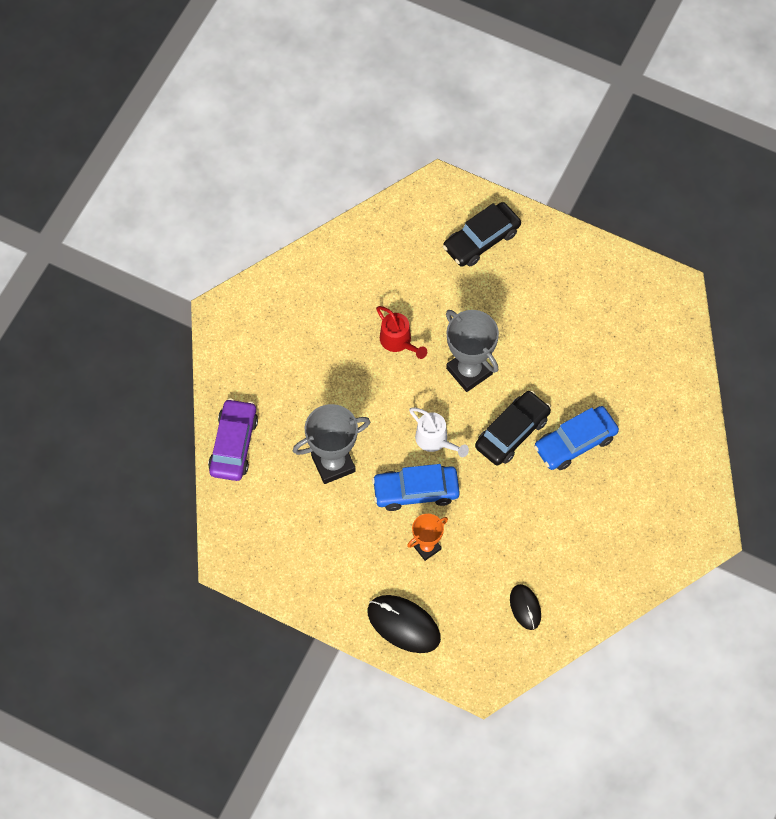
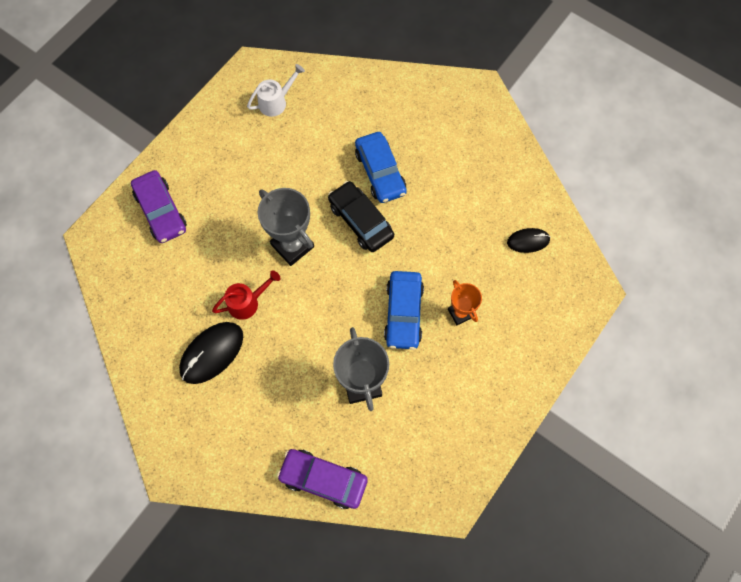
camera: 80 degrees left, 5 degrees up
black mouse [367,595,441,653] -> black mouse moved to [179,322,243,384]
white watering can [409,407,469,457] -> white watering can moved to [247,64,305,117]
black car [443,202,521,267] -> purple car [131,170,187,243]
grey trophy [446,310,499,392] -> grey trophy turned 75 degrees clockwise [258,188,314,266]

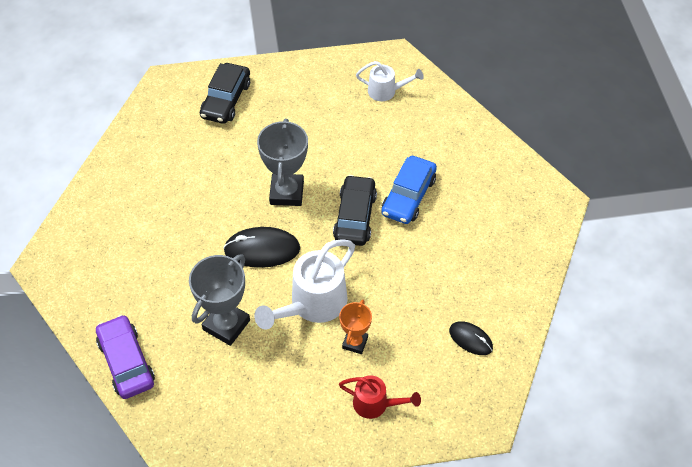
camera: 45 degrees right, 15 degrees down
purple car [131,170,187,243] -> black car [200,63,250,124]
black mouse [179,322,243,384] -> black mouse moved to [223,227,300,268]
red watering can [212,270,280,320] -> red watering can moved to [339,375,421,419]
blue car [384,271,424,350] -> white watering can [254,239,355,330]

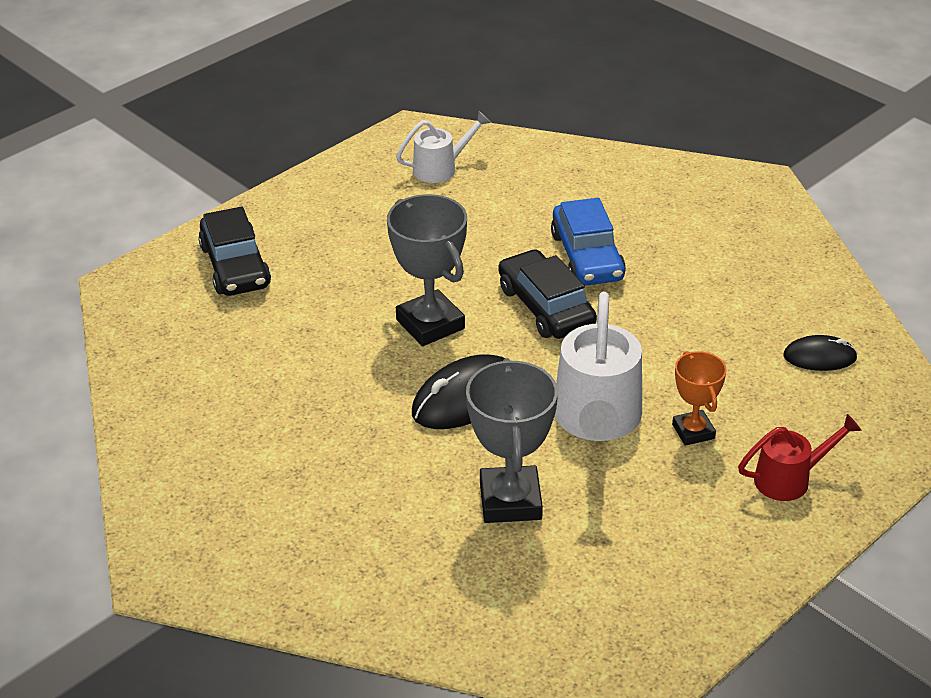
camera: 35 degrees left, 15 degrees down
purple car [96,315,155,399] -> none

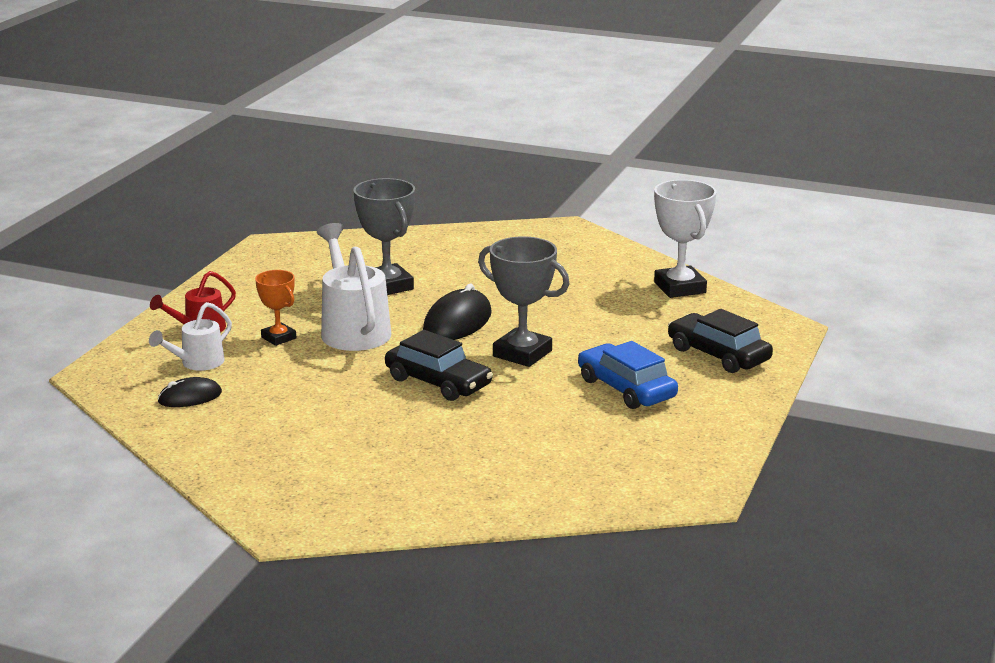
camera: 155 degrees right, 15 degrees down
white watering can [396,111,491,183] -> white watering can moved to [149,302,232,371]
blue car [551,198,626,285] -> blue car moved to [578,341,678,409]
none -> white trophy [654,180,717,298]

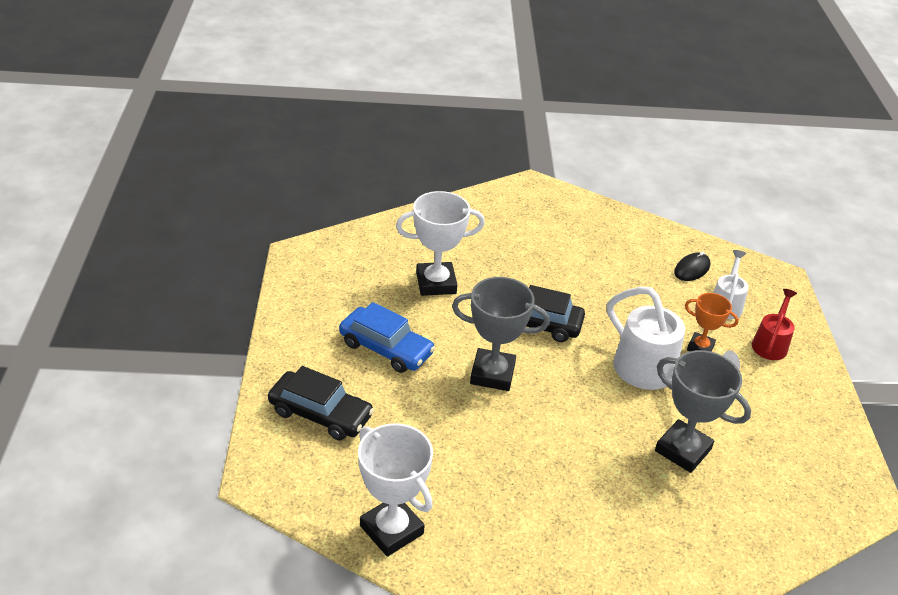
camera: 155 degrees right, 15 degrees up
black mouse [423,284,492,340] -> none
none -> white trophy [396,191,485,296]

